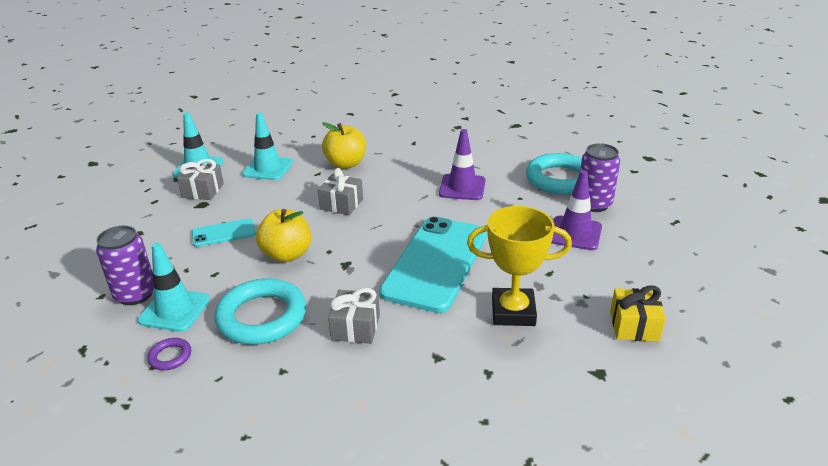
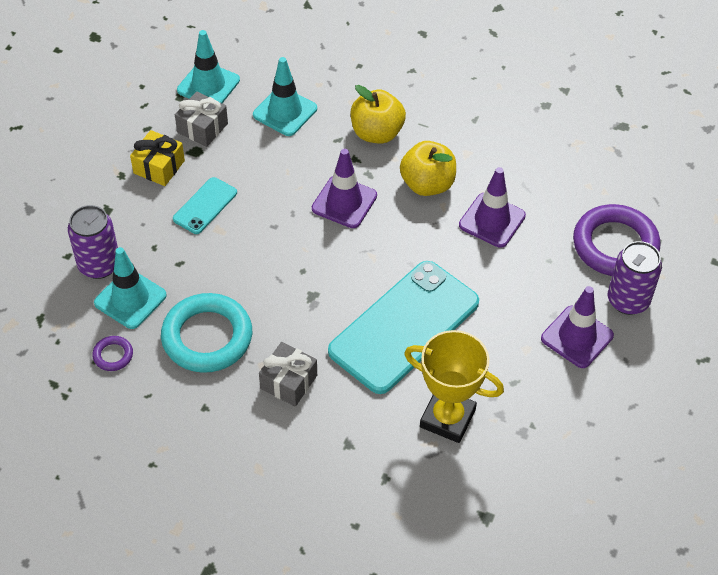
camera: 20 degrees right, 20 degrees up
turquoise phone [192,218,256,247] -> turquoise phone turned 60 degrees counterclockwise [173,177,237,234]
yellow apple [256,209,311,262] -> yellow apple moved to [400,141,456,196]
grey gift [318,168,363,215] -> purple traffic cone [312,149,377,228]
turquoise ring [526,153,582,195] -> purple ring [573,204,661,276]
yellow gift [610,285,666,342] -> yellow gift moved to [130,130,185,186]

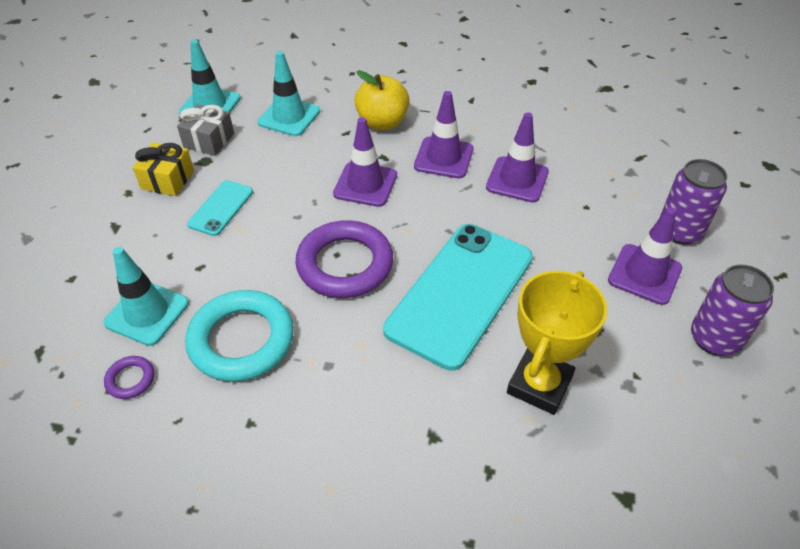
camera: 10 degrees left, 5 degrees down
purple can [68,205,118,279] -> purple can moved to [691,264,774,356]
grey gift [259,342,317,407] -> none
yellow apple [400,141,456,196] -> purple traffic cone [414,91,473,178]
yellow trophy [404,330,504,443] -> yellow trophy turned 75 degrees counterclockwise [507,271,607,415]
purple ring [573,204,661,276] -> purple ring moved to [295,220,393,298]

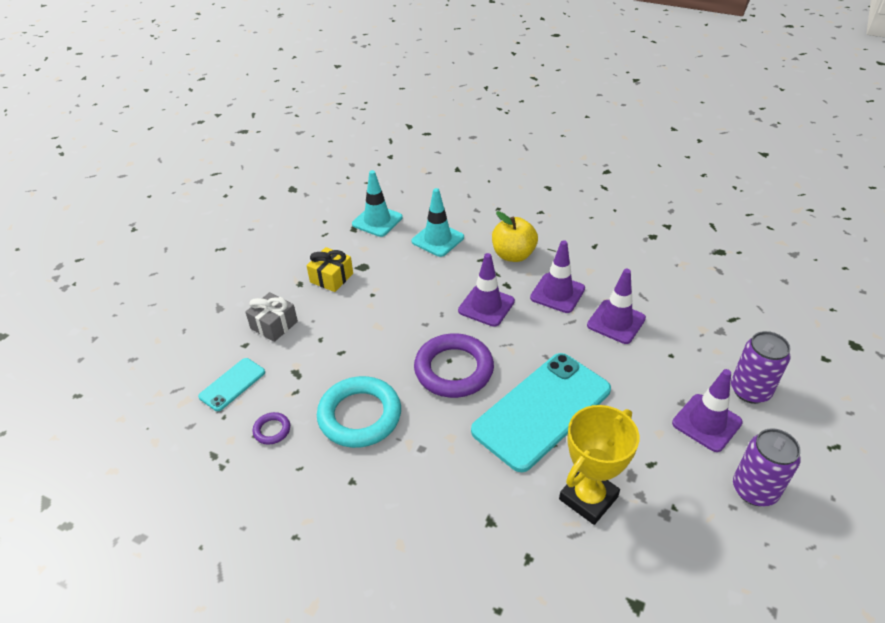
camera: 15 degrees right, 5 degrees down
turquoise traffic cone [103,247,189,346] -> none
grey gift [177,104,234,156] -> grey gift moved to [245,292,298,342]
turquoise phone [187,180,253,236] -> turquoise phone moved to [198,358,265,411]

